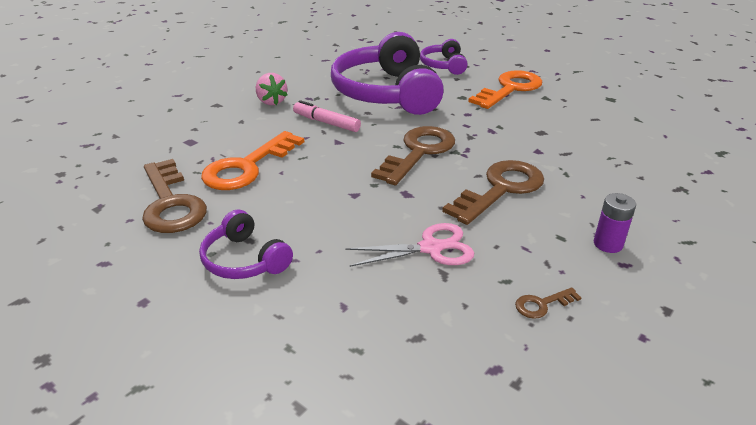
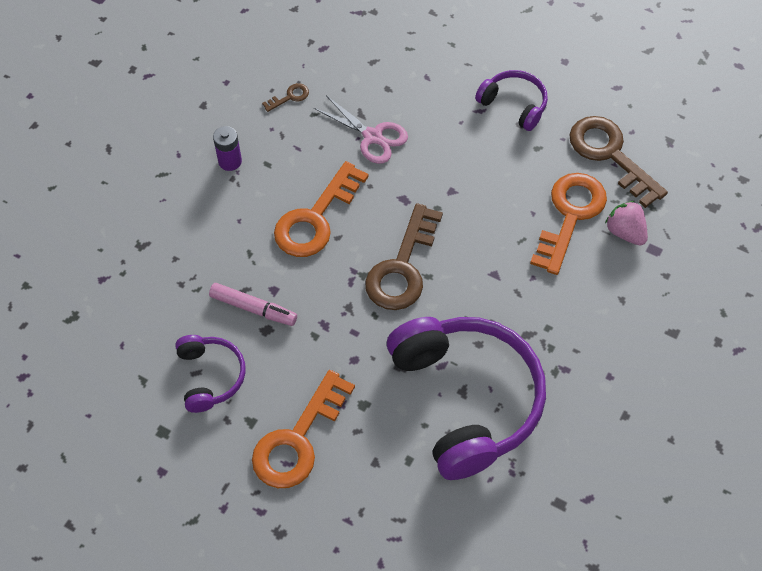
camera: 170 degrees right, 25 degrees up
pink strawberry [256,73,287,105] -> pink strawberry moved to [605,201,648,246]
pink marker [293,100,361,132] -> pink marker moved to [209,283,297,326]
pink scissors [345,223,474,267] -> pink scissors turned 120 degrees counterclockwise [314,95,408,164]
purple headphones [420,39,468,75] -> purple headphones moved to [175,335,246,413]
brown key [442,160,544,225] -> orange key [274,161,369,257]

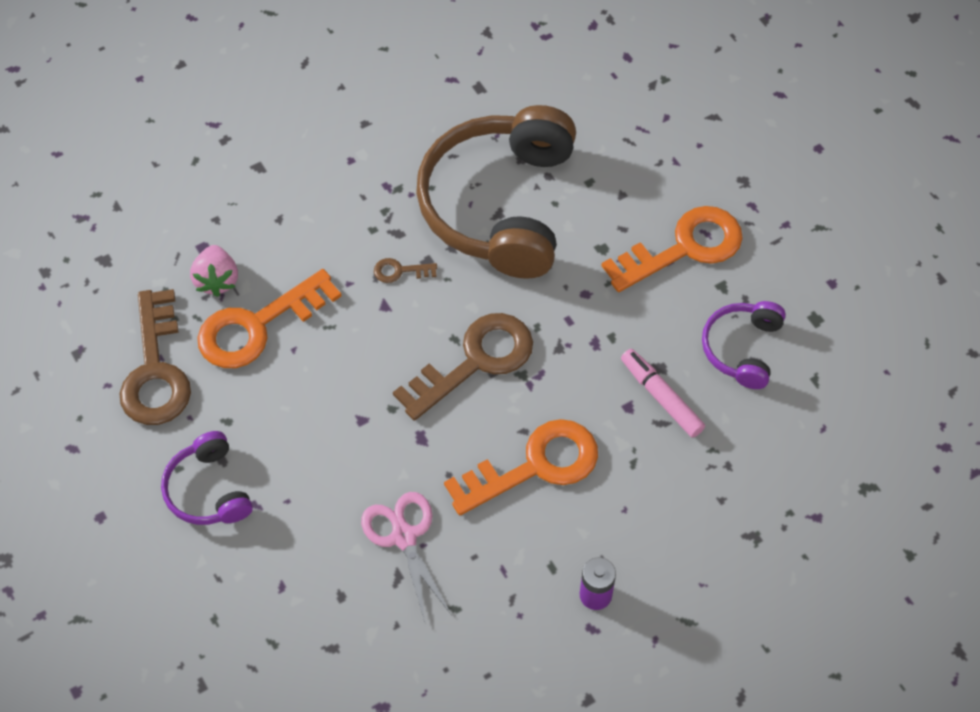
camera: 150 degrees left, 0 degrees up
brown key [262,83,309,112] -> brown key moved to [374,258,437,283]
purple headphones [387,317,546,480] -> brown headphones [416,105,576,279]

